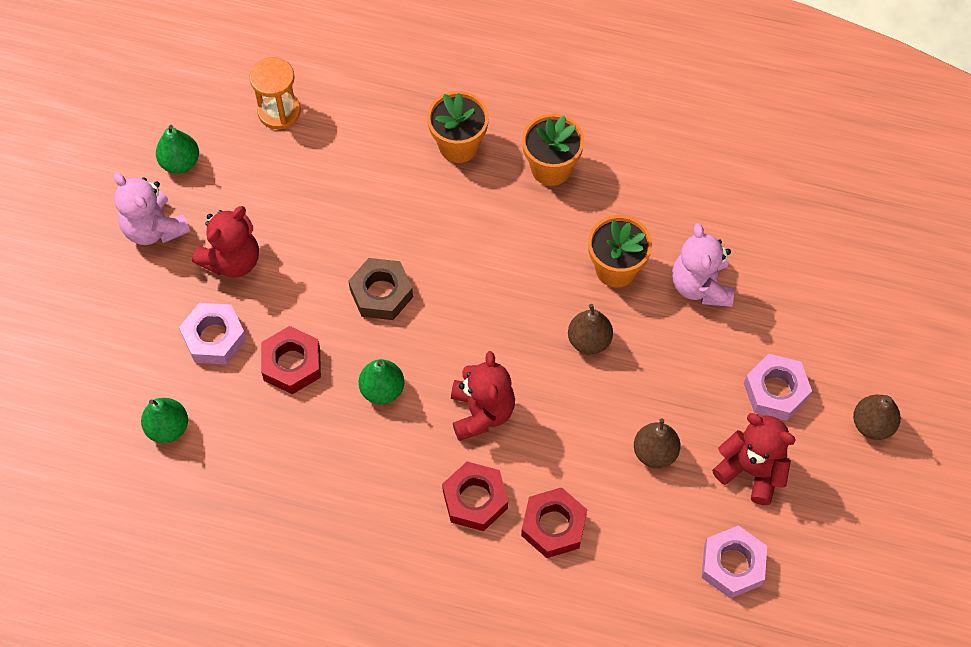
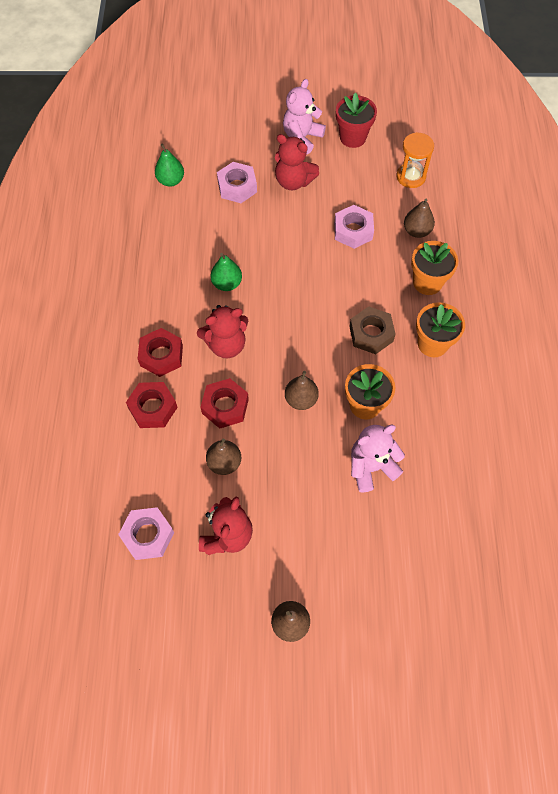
camera: 75 degrees right, 0 degrees up
green pear [156,125,199,174] -> red flower pot [336,93,377,148]
red nut [261,326,321,394] -> red nut moved to [200,378,249,429]
brown nut [348,258,413,320] -> brown nut moved to [349,306,395,354]
pink nut [744,354,812,421] -> pink nut moved to [334,205,374,249]
none -> brown pear [404,199,435,238]

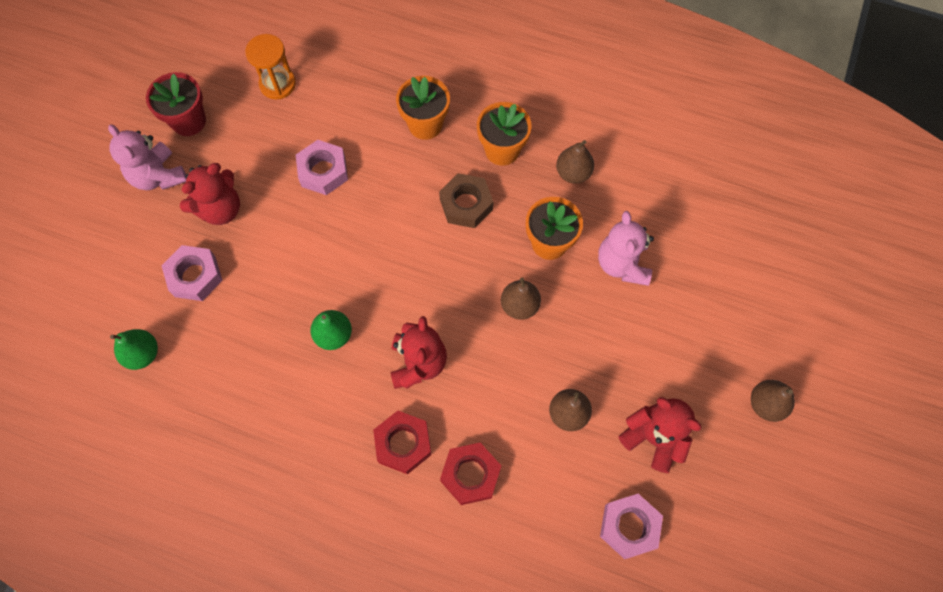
camera: 70 degrees left, 5 degrees up
red nut [200,378,249,429] -> none
brown pear [404,199,435,238] -> brown pear moved to [556,140,594,184]

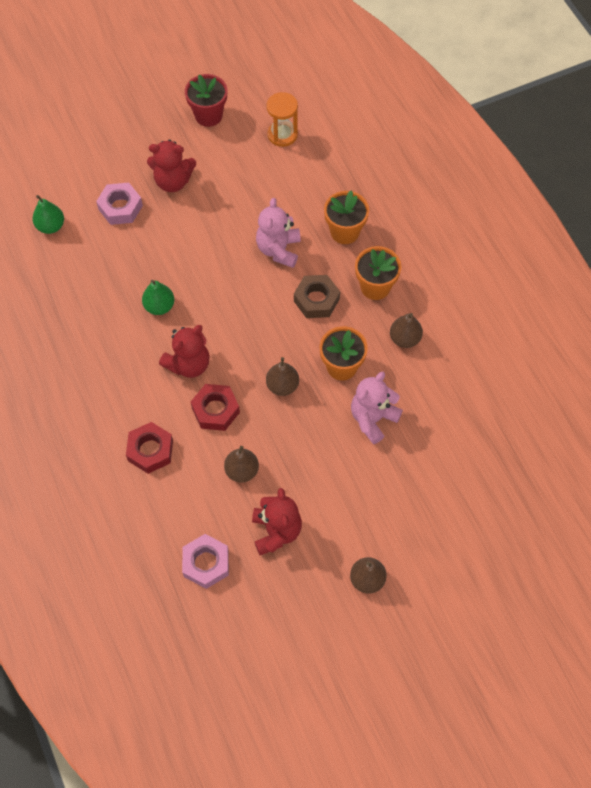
camera: 45 degrees right, 5 degrees down
pink teddy bear [108,125,187,190] -> pink teddy bear moved to [256,198,301,268]
pink nut [296,140,348,195] -> none
red nut [373,411,432,474] -> red nut moved to [191,384,240,431]

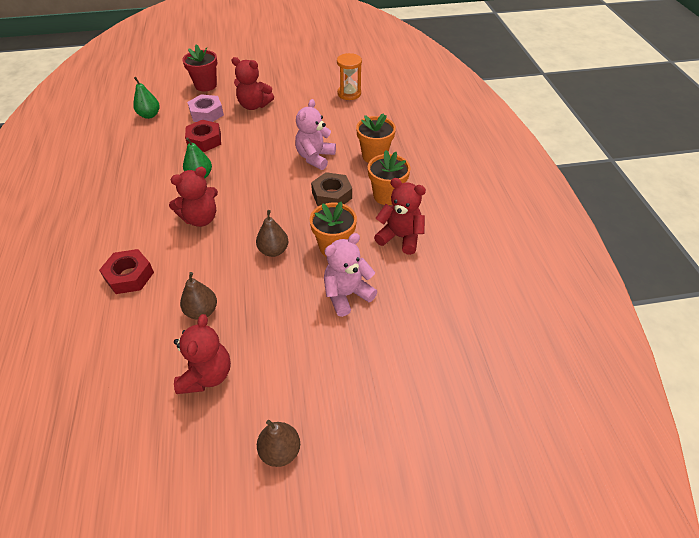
camera: 15 degrees right, 15 degrees down
pink nut [182,534,229,589] -> none
red flower pot [185,74,227,127] -> red flower pot moved to [183,44,218,91]
red nut [191,384,240,431] -> red nut moved to [185,120,221,152]
brown pear [390,313,423,348] -> red teddy bear [374,178,426,255]

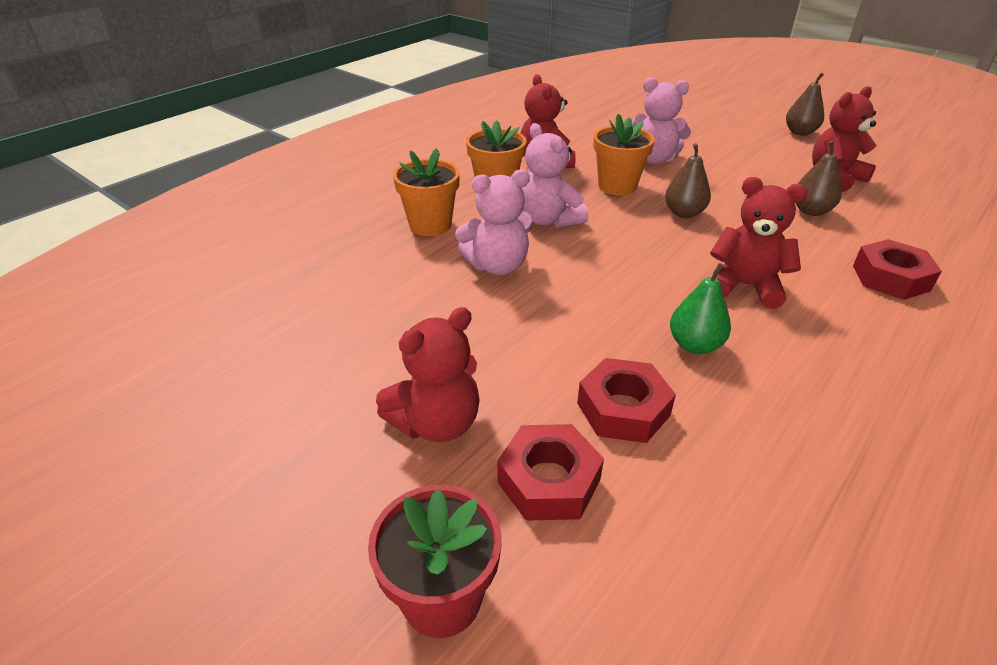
camera: 130 degrees left, 10 degrees down
green pear [133,77,160,119] -> none
pink nut [187,94,224,122] -> red nut [497,424,604,521]
red teddy bear [232,57,274,110] -> red teddy bear turned 75 degrees clockwise [376,307,480,442]
brown nut [311,172,352,206] -> pink teddy bear [522,123,588,228]
orange hourglass [337,53,362,100] -> none

